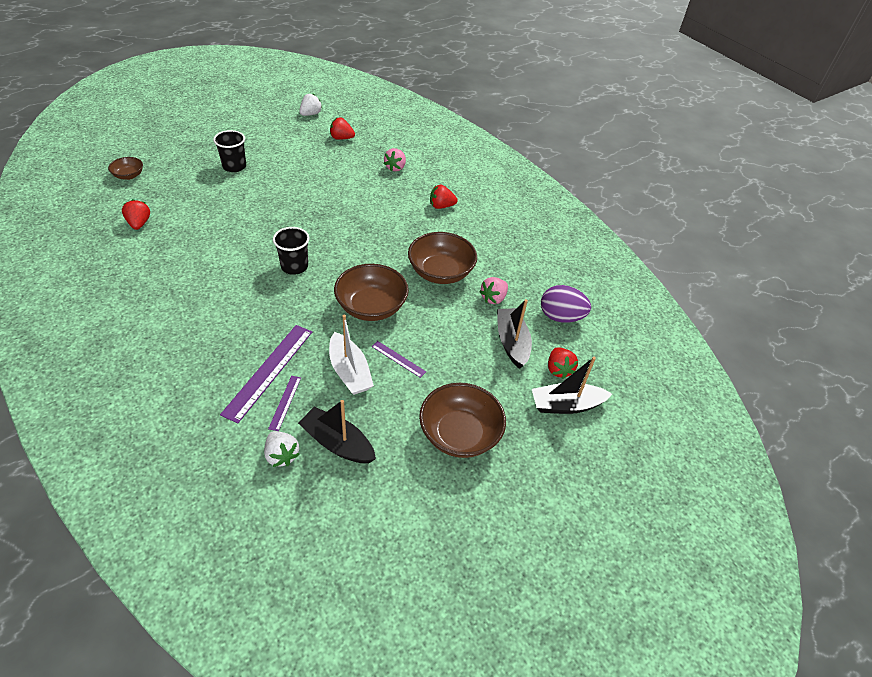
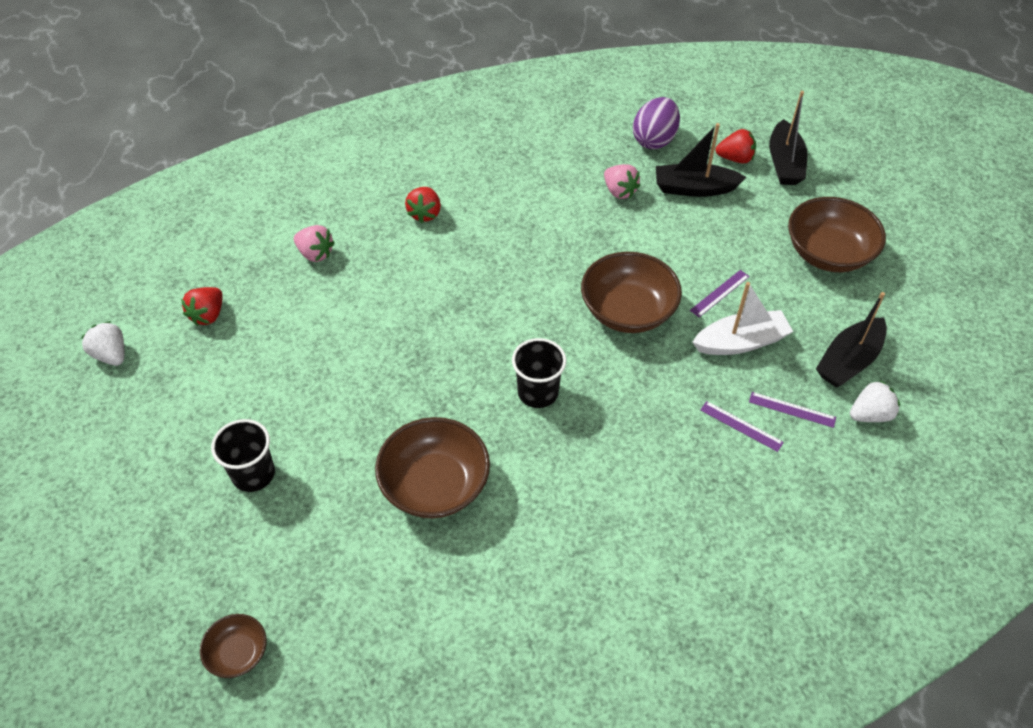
camera: 75 degrees left, 5 degrees up
red strawberry [122,199,150,230] -> none
purple ruler [220,325,312,423] -> purple ruler [700,401,784,452], size x0.50
brown bowl [408,232,477,284] -> brown bowl moved to [375,417,490,518]

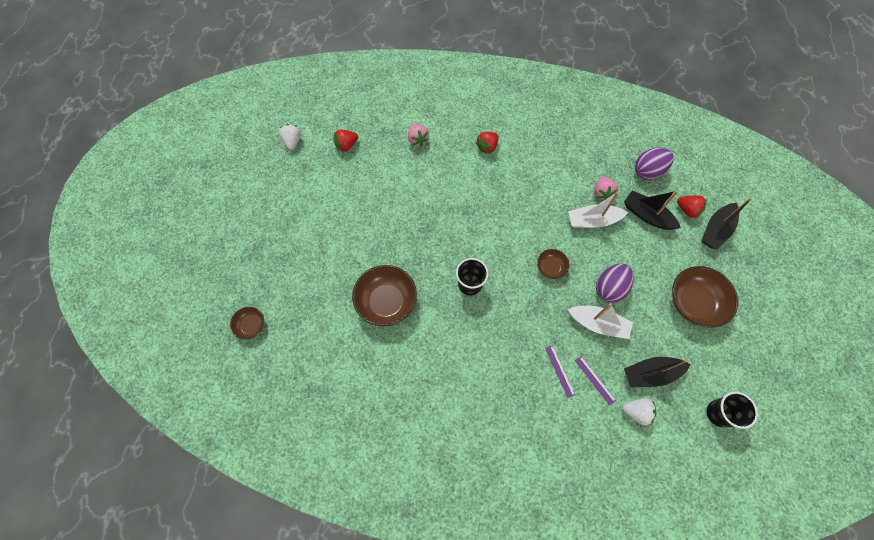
camera: 35 degrees right, 15 degrees up
black cup [211,419,275,492] -> black cup moved to [707,392,758,429]
brown bowl [581,252,682,333] -> brown bowl [537,249,569,279], size x0.52
purple ruler [690,270,750,317] -> purple egg [596,263,634,303]
none -> white boat [568,192,628,228]

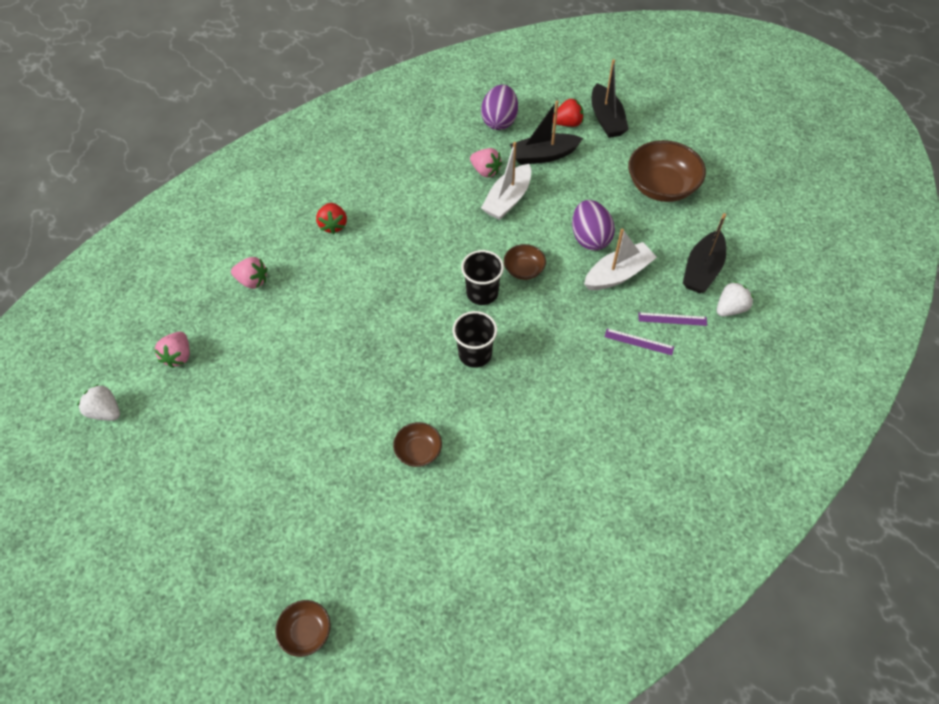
camera: 50 degrees left, 10 degrees down
red strawberry [333,130,358,151] -> pink strawberry [154,332,190,368]
brown bowl [352,265,417,326] -> brown bowl [393,422,442,467], size x0.52
black cup [707,392,758,429] -> black cup moved to [461,250,504,305]

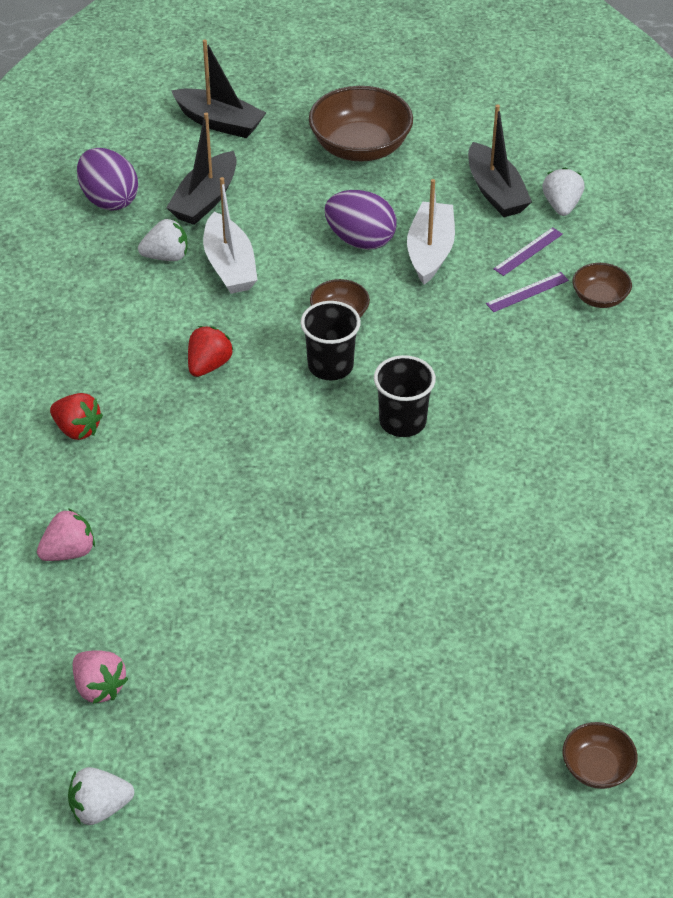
camera: 50 degrees left, 10 degrees down
brown bowl [393,422,442,467] -> brown bowl moved to [573,263,632,308]
pink strawberry [470,148,502,178] -> white strawberry [138,219,188,261]
red strawberry [553,98,584,127] -> red strawberry moved to [188,326,233,377]

